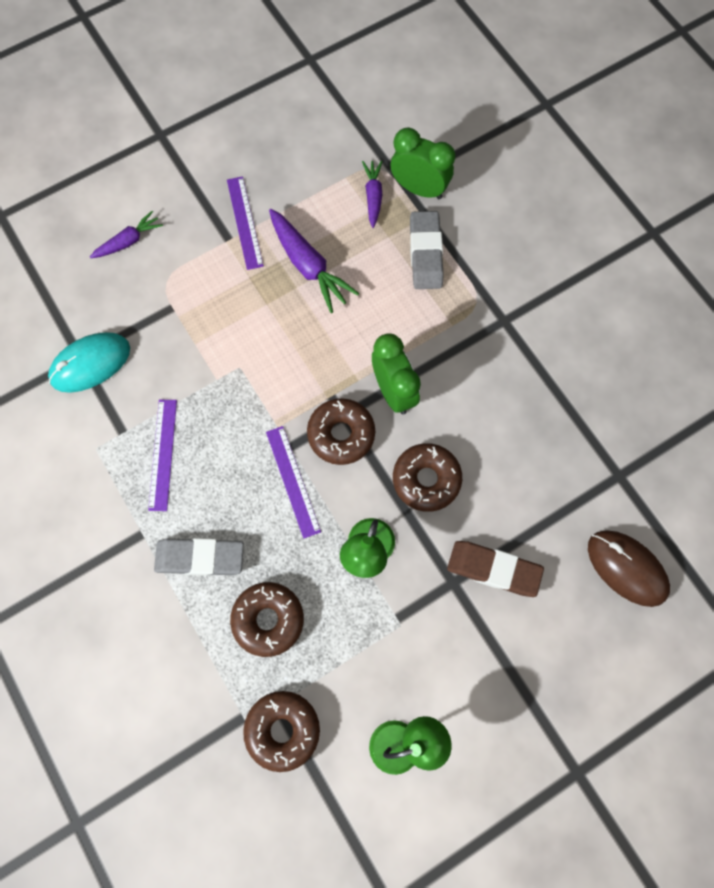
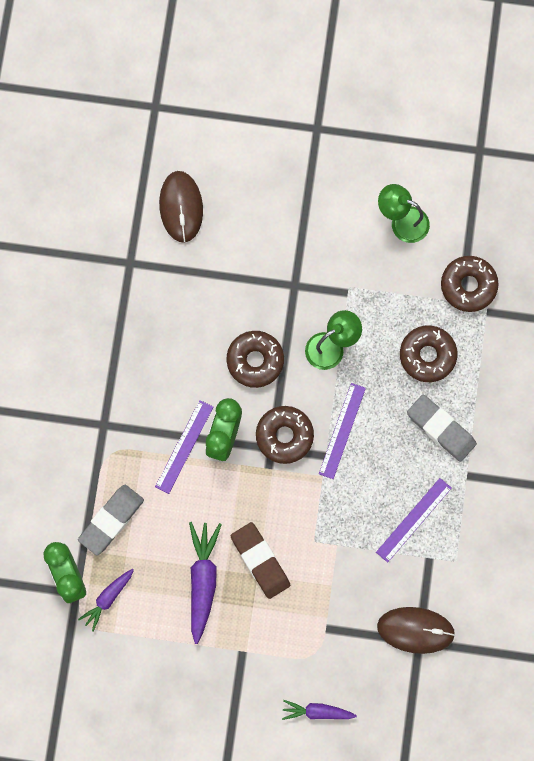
camera: 140 degrees left, 5 degrees up
turquoise mouse [48,332,130,393] -> brown mouse [377,607,455,654]
purple ruler [227,176,264,270] -> purple ruler moved to [155,400,213,494]
brown eraser [447,541,544,597] -> brown eraser moved to [231,522,290,599]

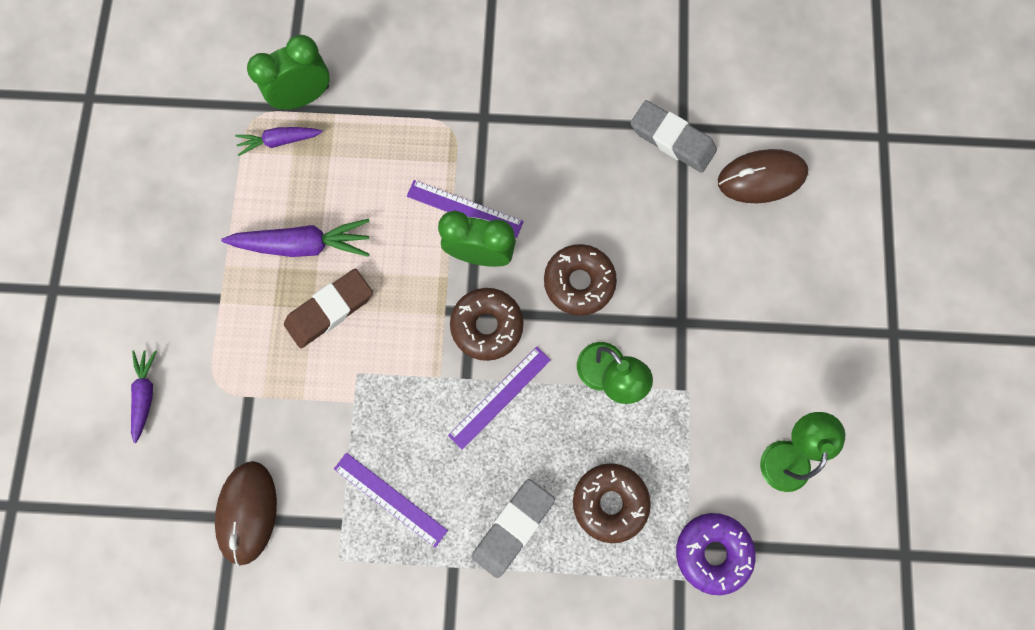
camera: 85 degrees right, 0 degrees up
grey eraser [78,485,144,555] -> grey eraser moved to [631,100,717,173]
purple carrot [78,569,134,632] -> purple carrot turned 45 degrees counterclockwise [235,127,323,156]
purple ruler [319,383,366,479] -> purple ruler turned 60 degrees counterclockwise [448,347,551,450]
brown donut [441,256,499,312] -> purple donut [676,513,756,595]

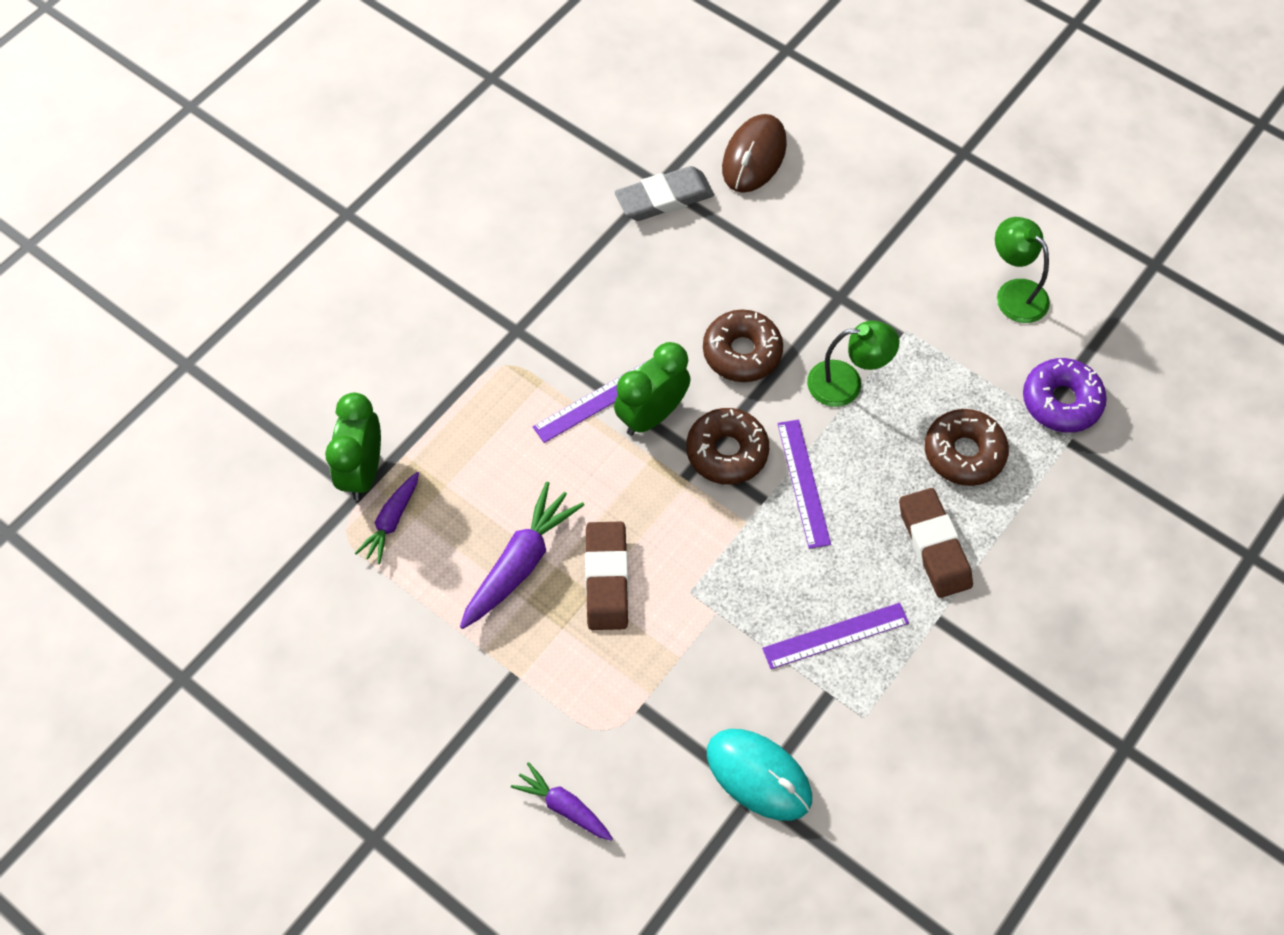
camera: 55 degrees left, 15 degrees down
brown mouse [215,461,277,566] -> turquoise mouse [707,729,812,821]
grey eraser [471,479,555,578] -> brown eraser [899,488,973,598]

